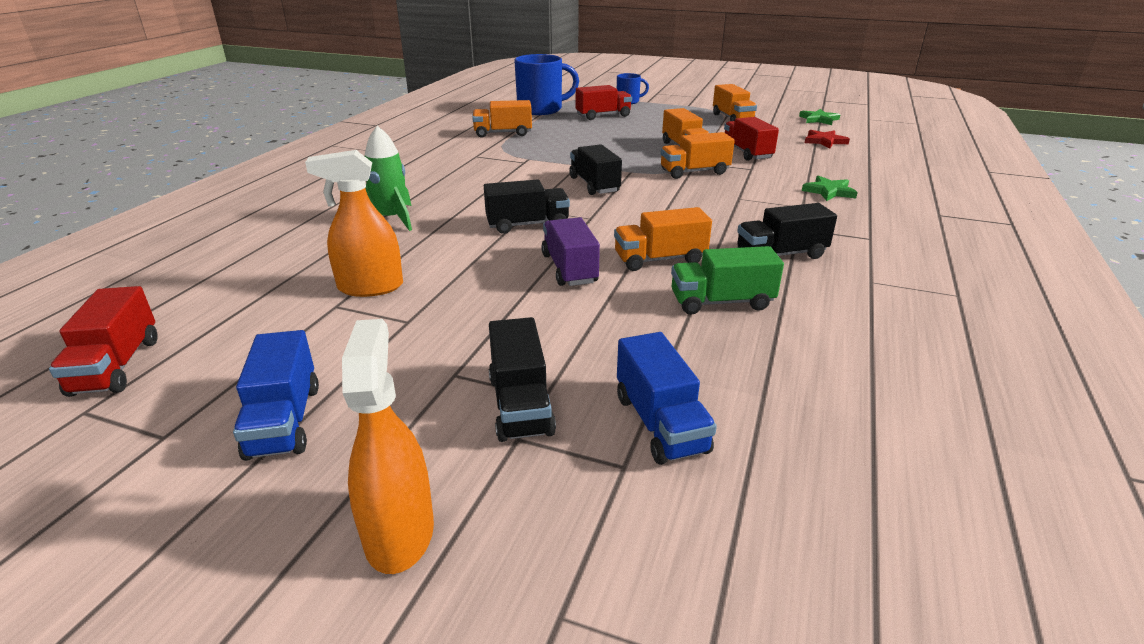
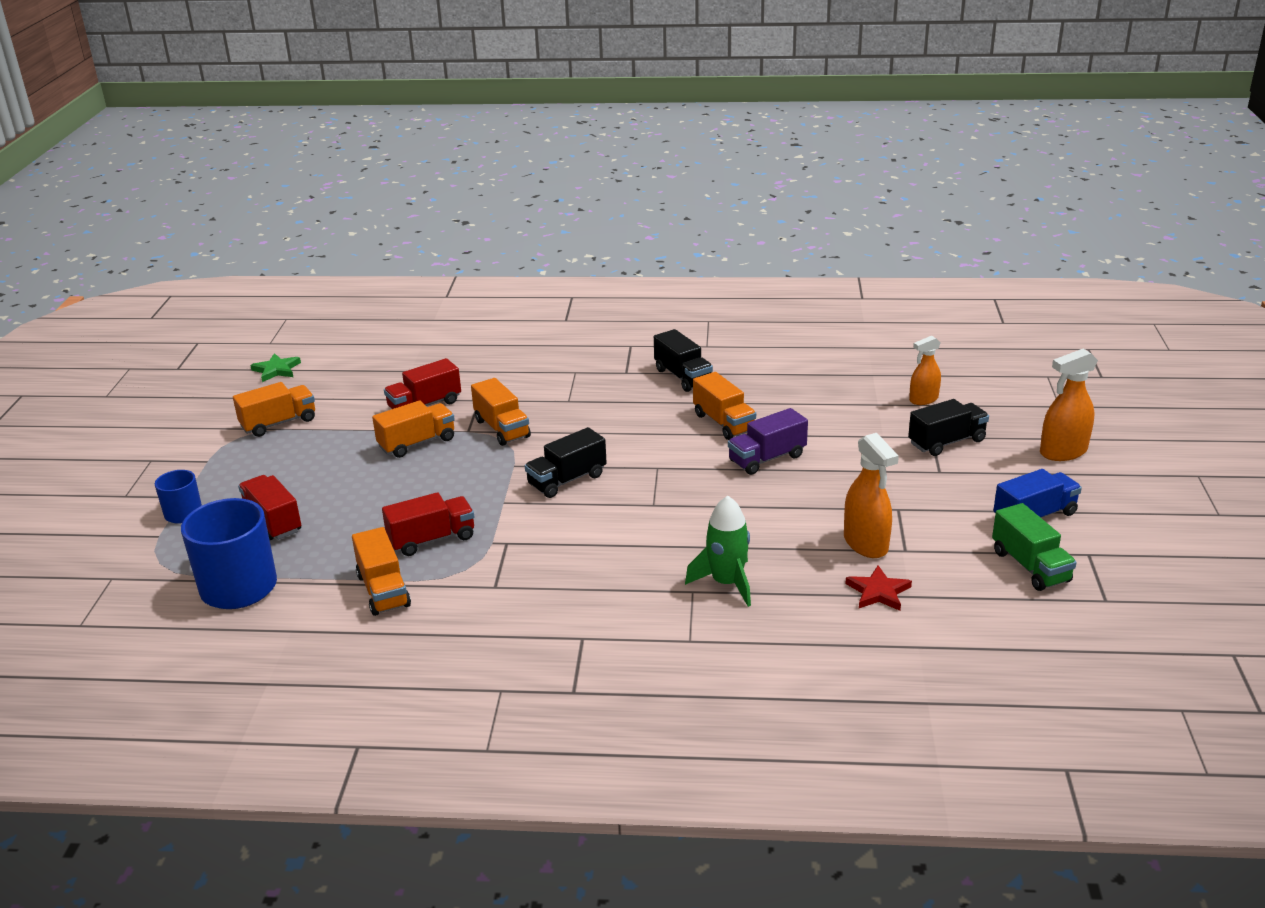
camera: 105 degrees left, 0 degrees up
red truck [49,286,158,397] -> red truck moved to [382,492,474,556]
black truck [484,179,570,234] -> none
blue truck [617,332,717,465] -> orange spray bottle [909,336,941,405]
green truck [671,246,784,315] -> green truck moved to [992,503,1077,591]
green star [802,176,858,201] -> none
red star [805,130,850,148] -> red star moved to [845,565,912,611]

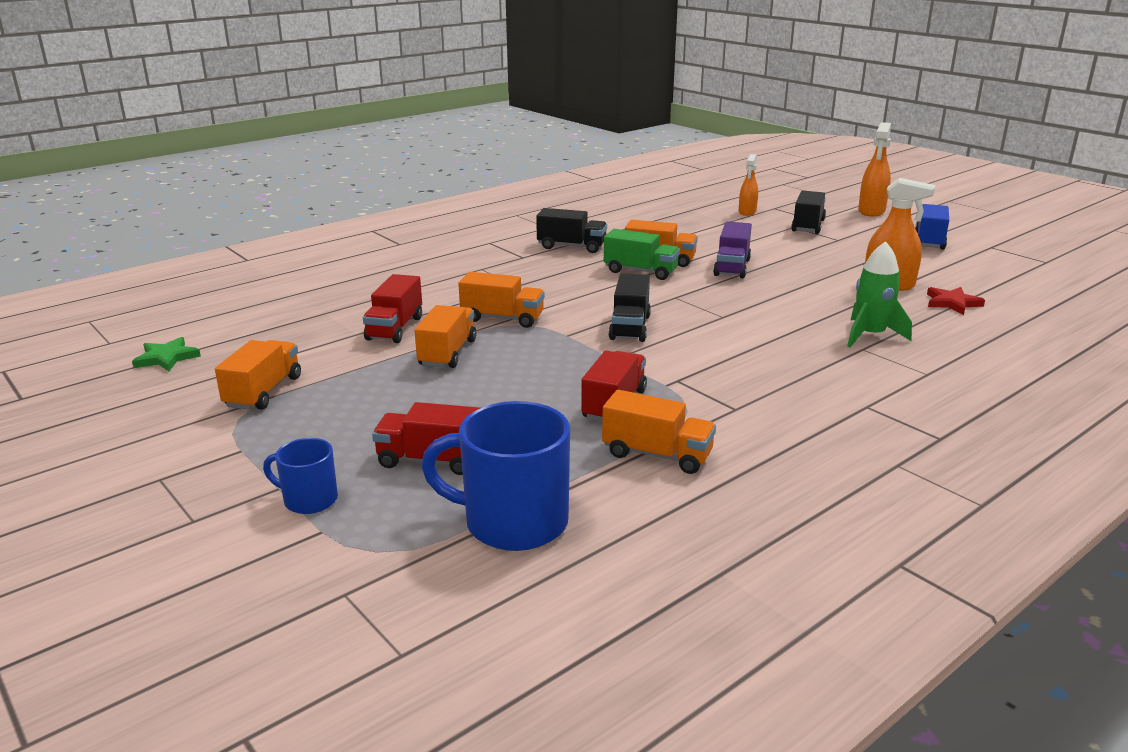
camera: 45 degrees left, 5 degrees down
green truck [992,503,1077,591] -> green truck moved to [604,229,680,280]

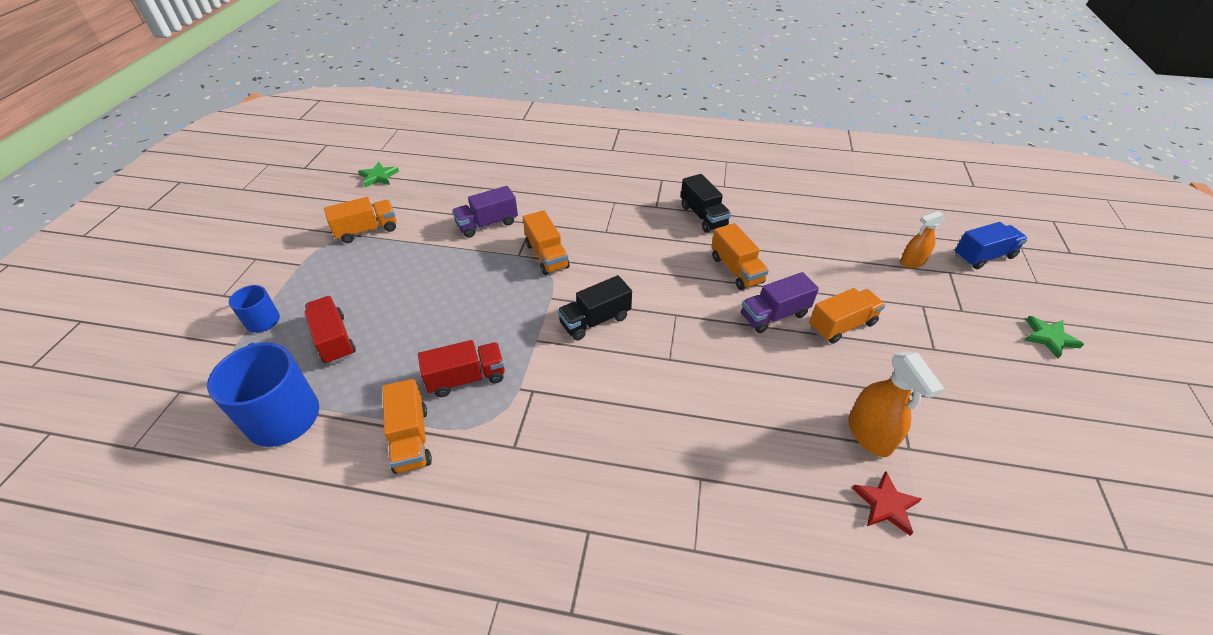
camera: 50 degrees right, 20 degrees up
red truck [363,274,422,343] -> purple truck [452,186,518,238]
orange truck [414,305,476,368] -> orange truck moved to [809,288,885,344]
green truck [604,229,680,280] -> none
black truck [791,191,826,234] -> none
green rocket [847,241,912,348] -> none
orange spray bottle [858,122,891,217] -> green star [1024,316,1084,358]
blue truck [915,204,949,250] -> blue truck moved to [955,222,1028,269]

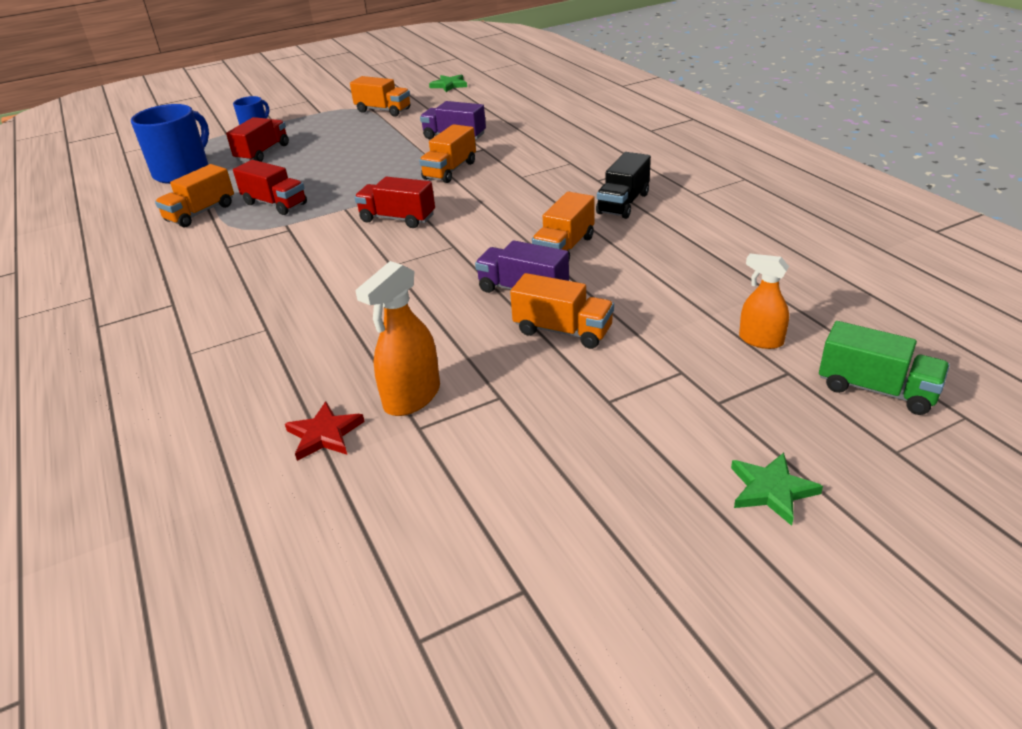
camera: 55 degrees right, 10 degrees down
black truck [557,275,632,341] -> red truck [354,177,435,228]
blue truck [955,222,1028,269] -> green truck [819,321,950,415]

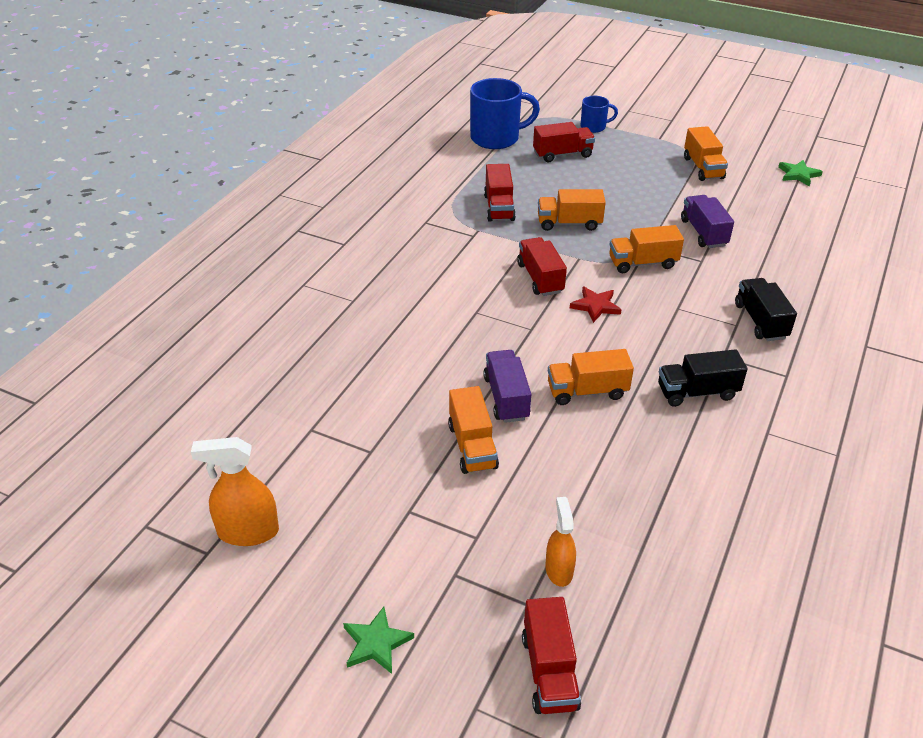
camera: 50 degrees right, 5 degrees up
orange truck [155,164,234,227] -> orange truck moved to [538,189,606,231]
red star [285,401,365,461] -> red star moved to [570,286,621,323]
orange spray bottle [355,261,440,416] -> orange spray bottle moved to [191,437,279,546]
green truck [819,321,950,415] -> red truck [522,597,581,714]
none -> black truck [735,278,797,341]

